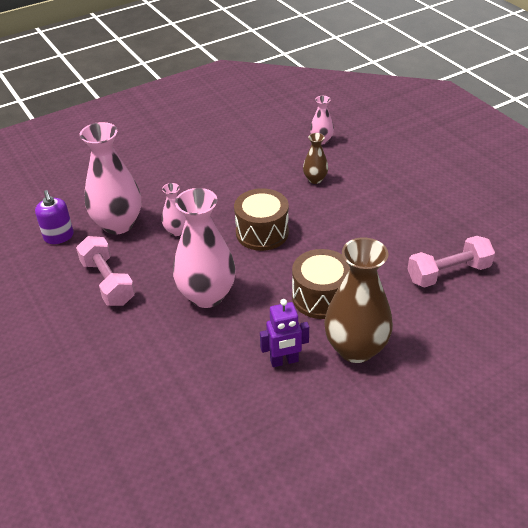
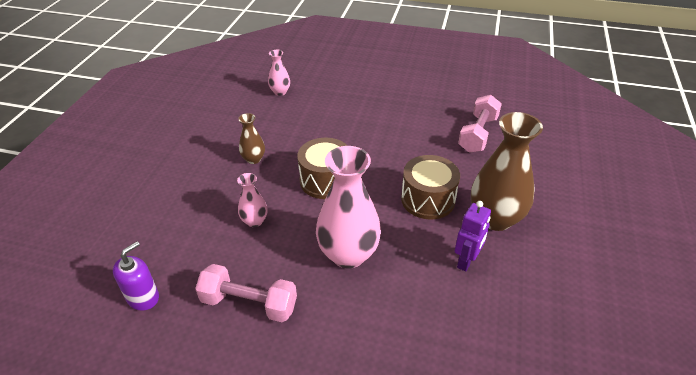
camera: 45 degrees left, 0 degrees up
purple soap dispenser [35,190,74,244] -> purple soap dispenser turned 75 degrees counterclockwise [113,241,159,311]
pink vase [80,122,141,234] -> none
brown vase [303,133,328,184] -> brown vase moved to [238,113,265,164]

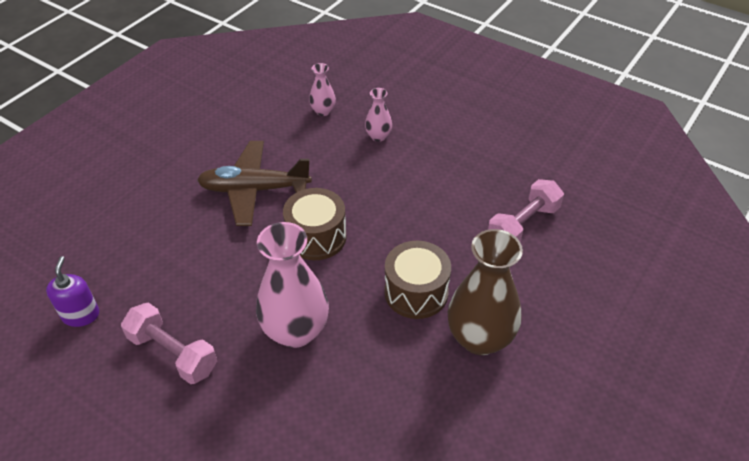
camera: 20 degrees right, 5 degrees up
purple soap dispenser [113,241,159,311] -> purple soap dispenser turned 60 degrees counterclockwise [46,256,99,327]
pink vase [237,173,268,227] -> pink vase moved to [365,88,392,142]
brown vase [238,113,265,164] -> brown plane [197,141,312,226]
purple robot [455,201,491,272] -> none

